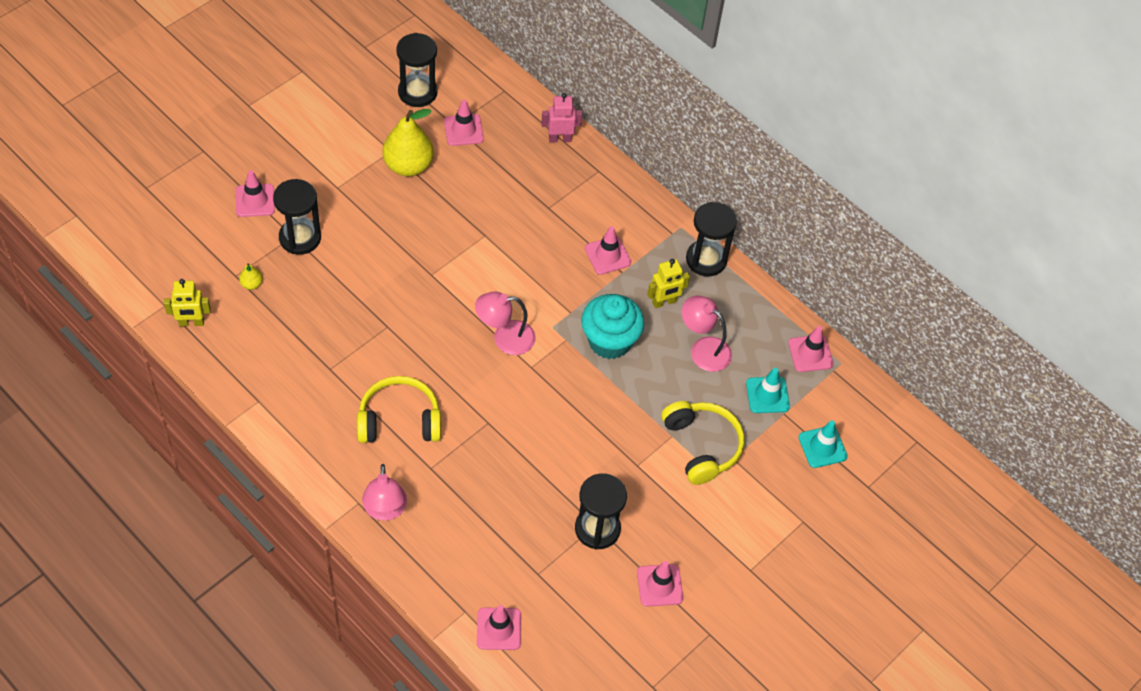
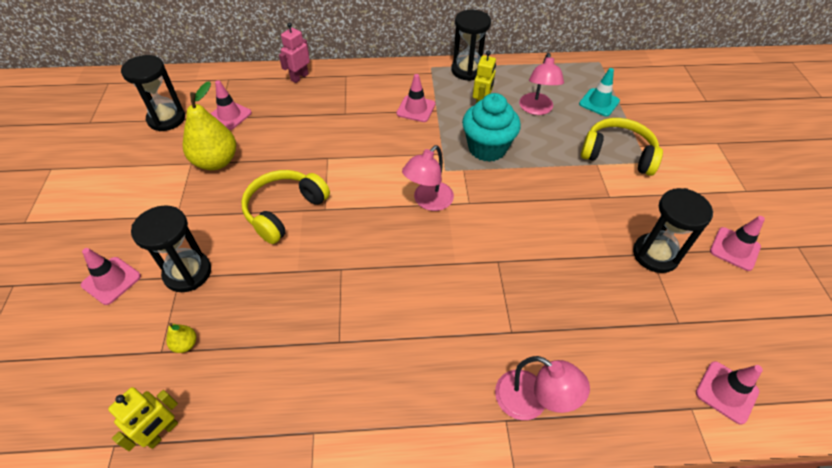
camera: 45 degrees left, 5 degrees down
yellow headphones [357,376,441,443] -> yellow headphones moved to [241,170,330,244]
pink lamp [681,295,732,372] -> pink lamp turned 75 degrees counterclockwise [519,53,564,115]
pink traffic cone [788,326,833,372] -> none
turquoise traffic cone [798,420,848,468] -> none

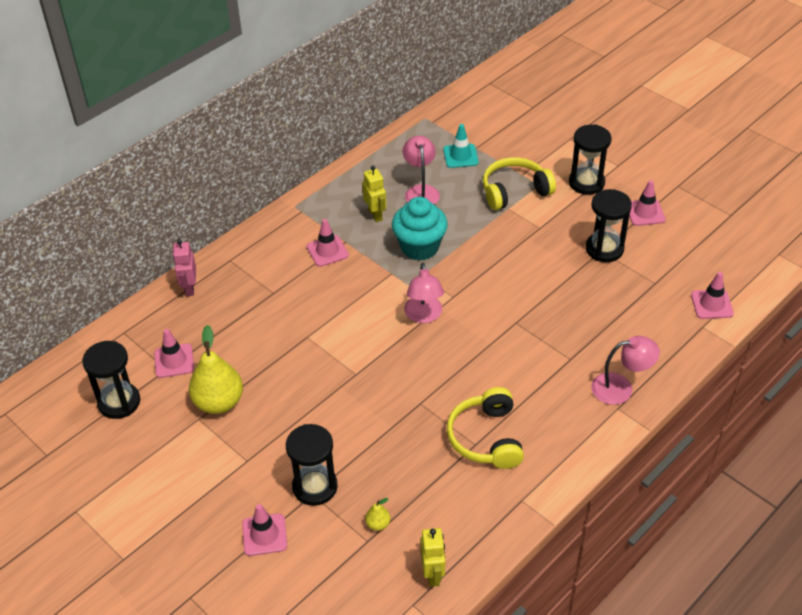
camera: 40 degrees left, 5 degrees down
yellow headphones [241,170,330,244] -> yellow headphones moved to [447,387,524,469]
black hourglass [451,10,491,81] -> black hourglass moved to [569,124,611,195]
pink lamp [519,53,564,115] -> pink lamp turned 150 degrees counterclockwise [403,136,440,205]

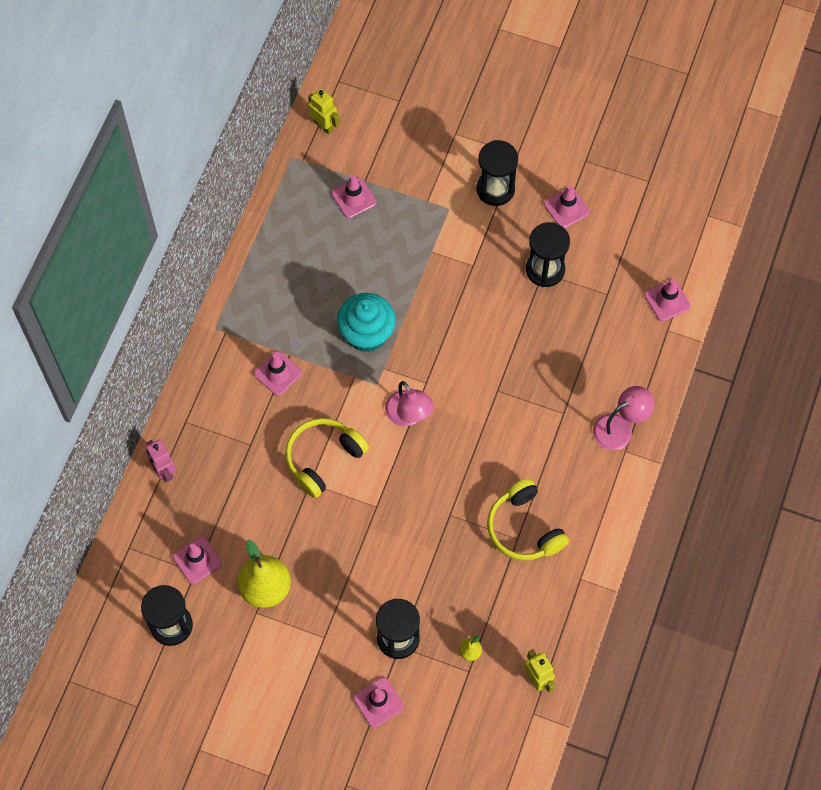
camera: 25 degrees left, 20 degrees up
yellow robot [362,166,386,222] -> yellow robot moved to [308,88,340,135]
pink lamp [403,136,440,205] -> none
turquoise traffic cone [443,124,479,168] -> pink traffic cone [332,175,377,218]
yellow headphones [483,157,556,210] -> yellow headphones moved to [285,418,369,498]

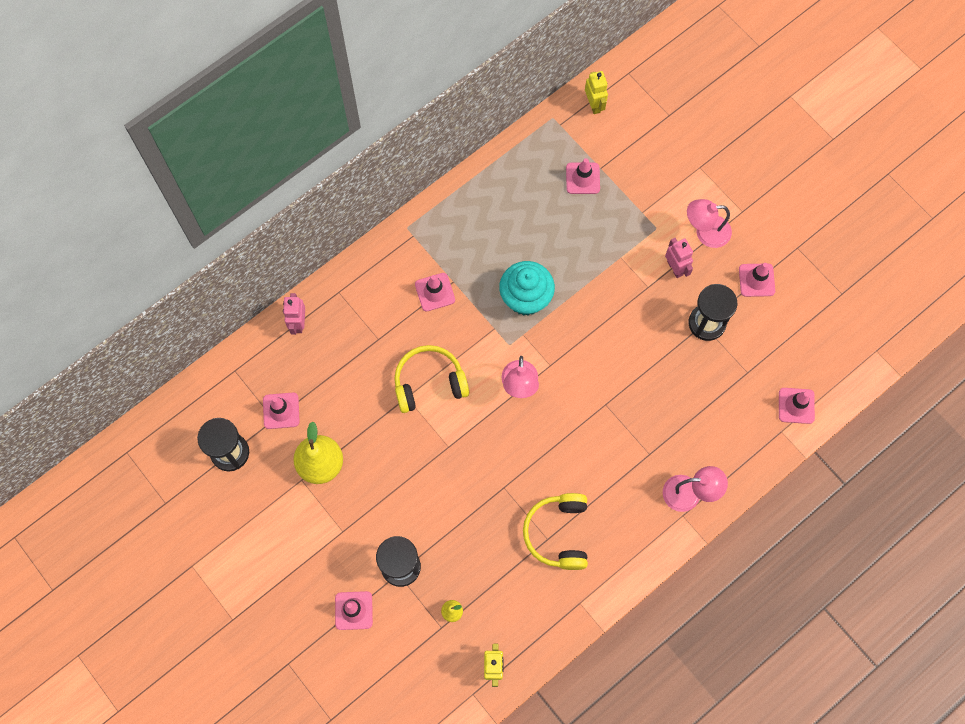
camera: 30 degrees right, 5 degrees up
black hourglass [476,140,518,206] -> pink lamp [687,199,732,248]
none -> pink robot [665,238,693,278]

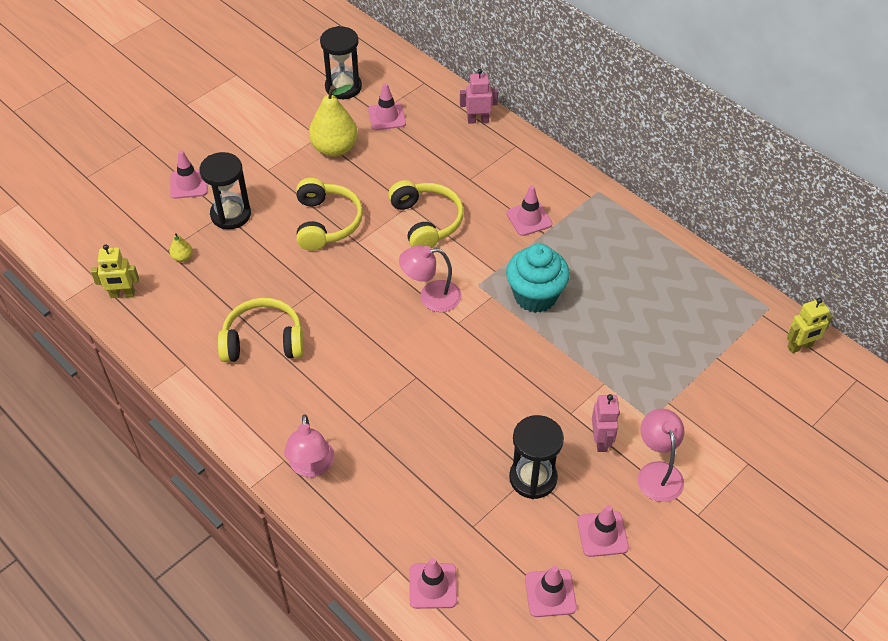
camera: 85 degrees right, 20 degrees down
pink traffic cone [566,158,600,194] -> pink traffic cone moved to [525,565,577,617]
pink robot [665,238,693,278] -> pink robot turned 60 degrees counterclockwise [592,394,620,452]
none -> yellow headphones [296,178,363,251]

